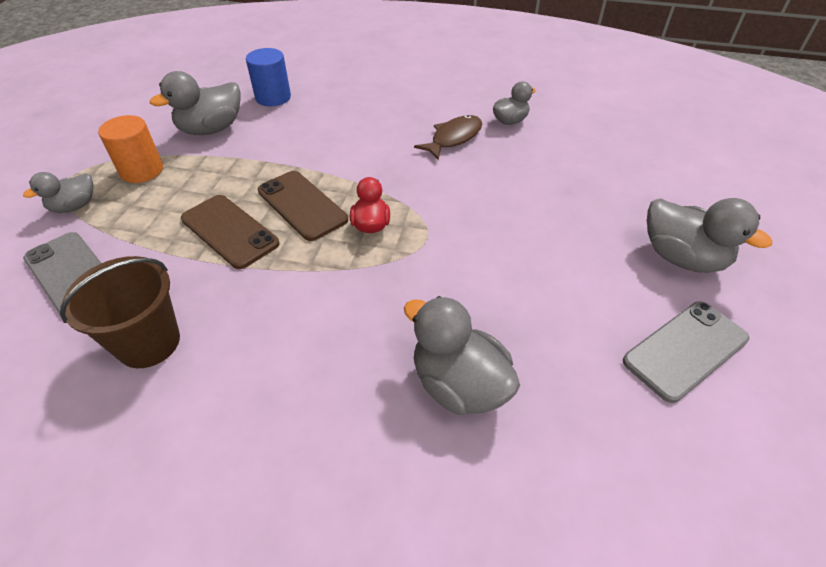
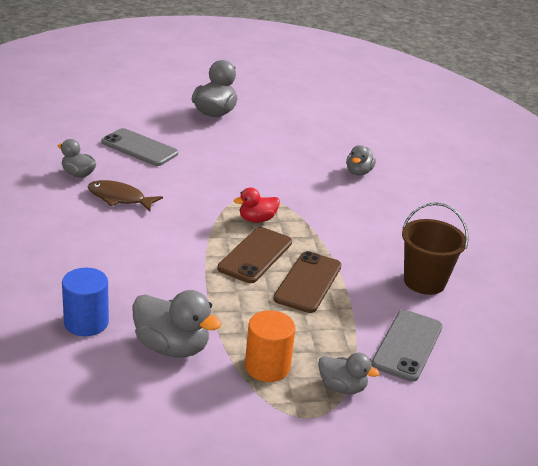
camera: 115 degrees left, 15 degrees down
grey duck [404,296,520,415] -> grey duck [346,145,376,176], size x0.61
grey phone [623,301,749,403] -> grey phone moved to [101,128,178,166]

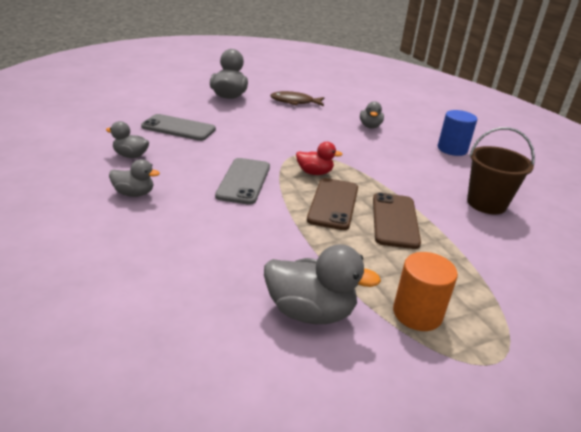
camera: 15 degrees left, 0 degrees up
blue cylinder [62,268,109,336] -> blue cylinder moved to [438,110,477,156]
brown fish [88,180,163,212] -> brown fish moved to [270,91,324,106]
red duck [234,188,280,223] -> red duck turned 135 degrees counterclockwise [296,142,343,175]
grey duck [318,353,379,394] -> grey duck moved to [109,159,160,197]
grey phone [371,310,442,382] -> grey phone moved to [215,158,270,205]

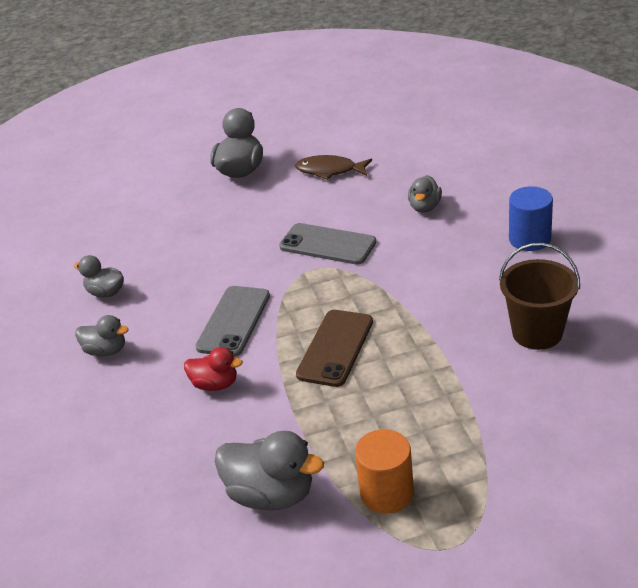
camera: 15 degrees right, 5 degrees up
grey phone [141,114,216,141] -> grey phone moved to [279,223,376,265]
red duck [296,142,343,175] -> red duck moved to [184,347,243,391]
brown phone [373,193,421,249] -> none

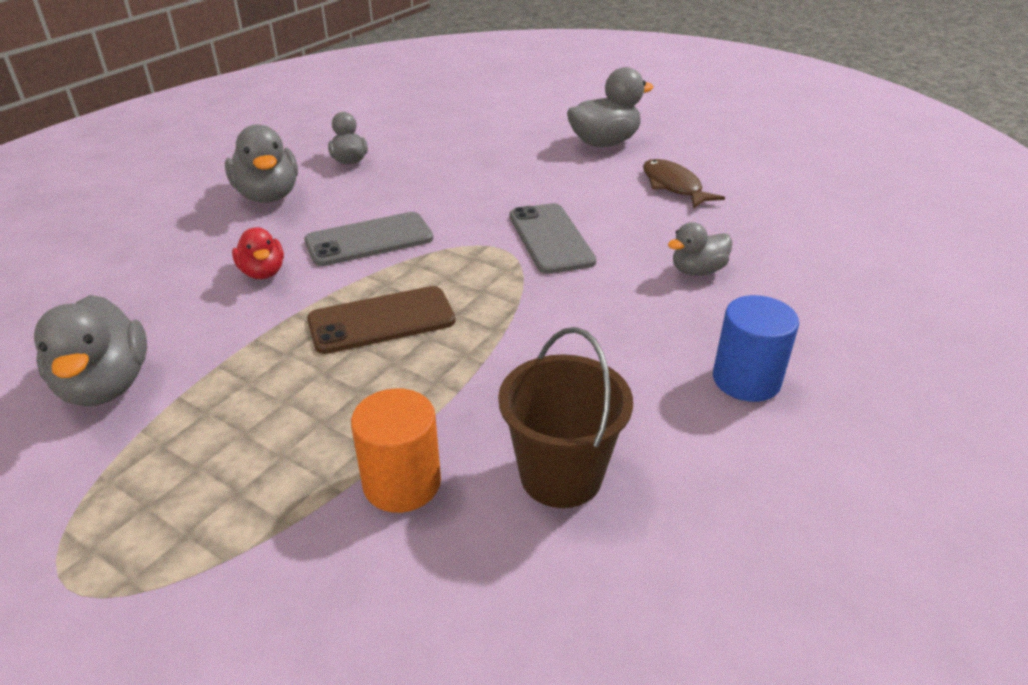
camera: 45 degrees right, 0 degrees up
grey duck [75,315,129,357] -> grey duck [225,124,298,203], size x1.65
orange cylinder [355,429,414,514] -> orange cylinder moved to [351,388,441,513]

